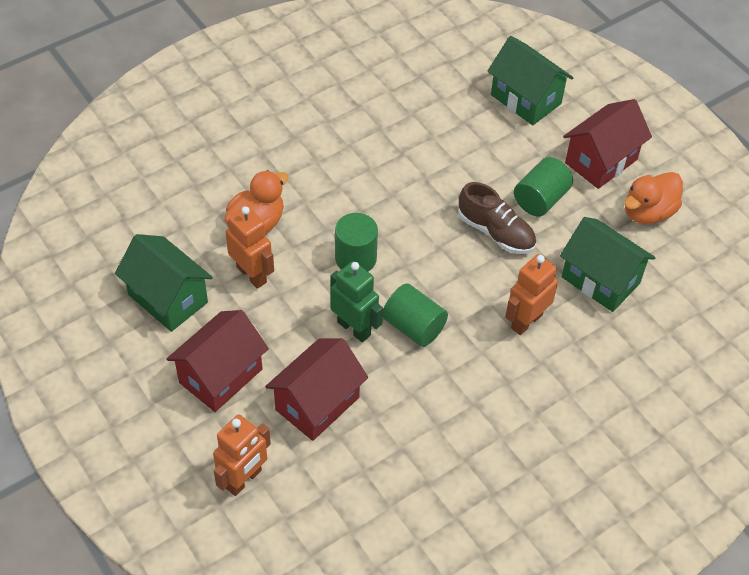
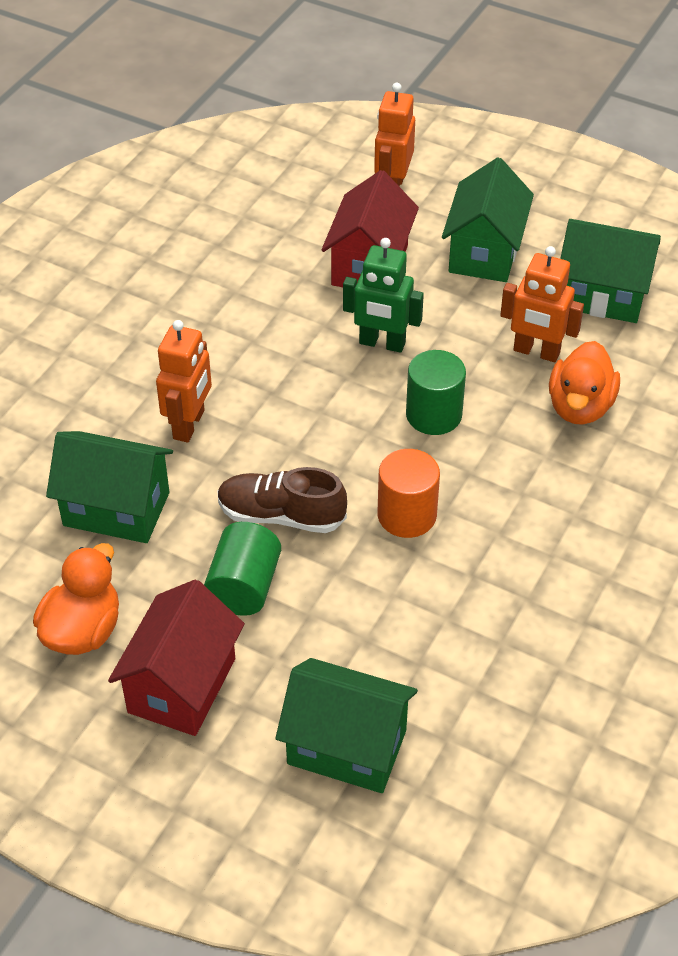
camera: 155 degrees right, 5 degrees down
red house [166,310,269,412] -> green house [442,157,534,282]
green cylinder [383,283,448,347] -> none
none -> orange cylinder [378,449,440,538]

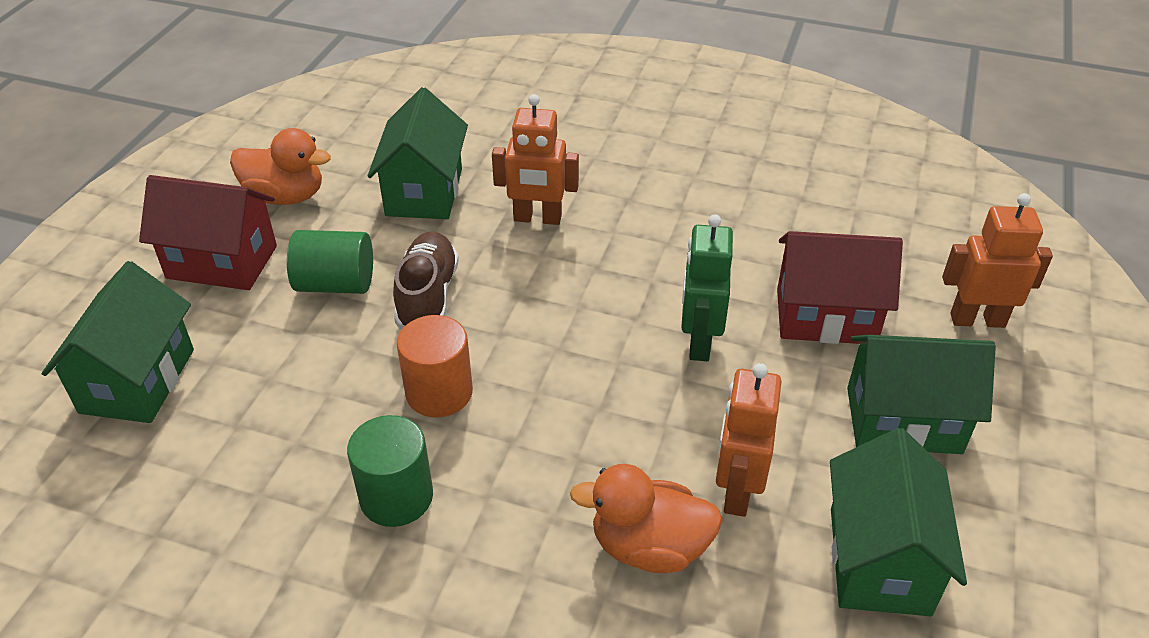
camera: 80 degrees right, 5 degrees down
green cylinder [406,350,466,435] -> green cylinder moved to [347,415,433,527]

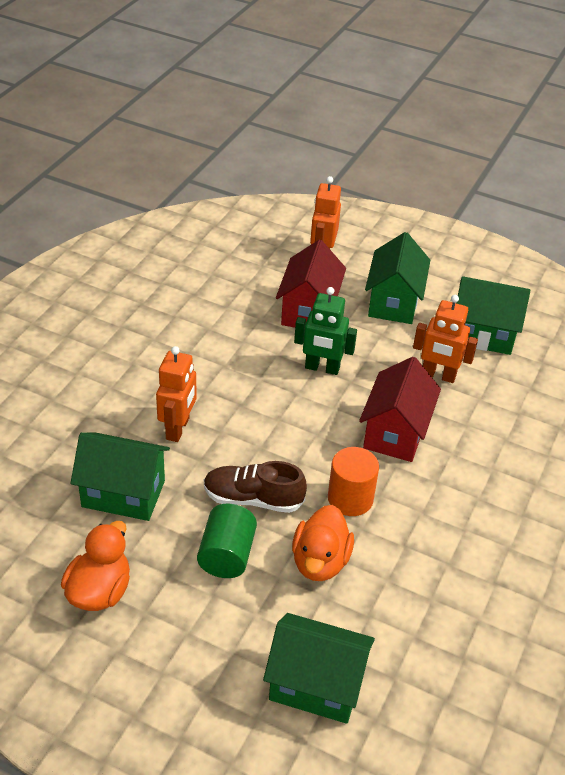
camera: 85 degrees left, 0 degrees up
red house [139,175,277,290] -> red house moved to [359,357,441,462]
green cylinder [347,415,433,527] -> none
orange duck [570,464,723,573] -> orange duck moved to [292,505,354,581]

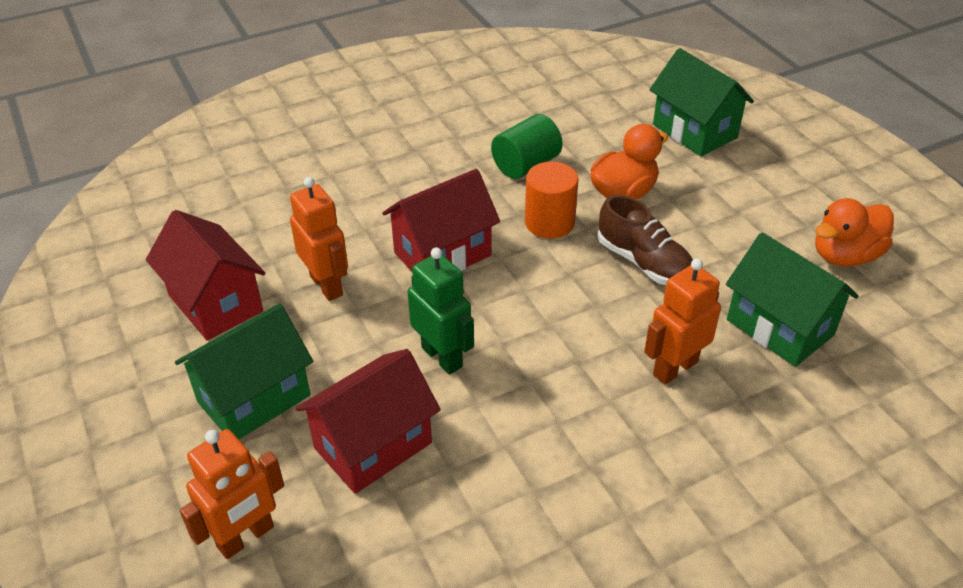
camera: 140 degrees left, 0 degrees up
green cylinder [197,504,257,578] -> green cylinder moved to [491,114,563,179]
green house [456,276,531,355] -> red house [146,210,265,341]

